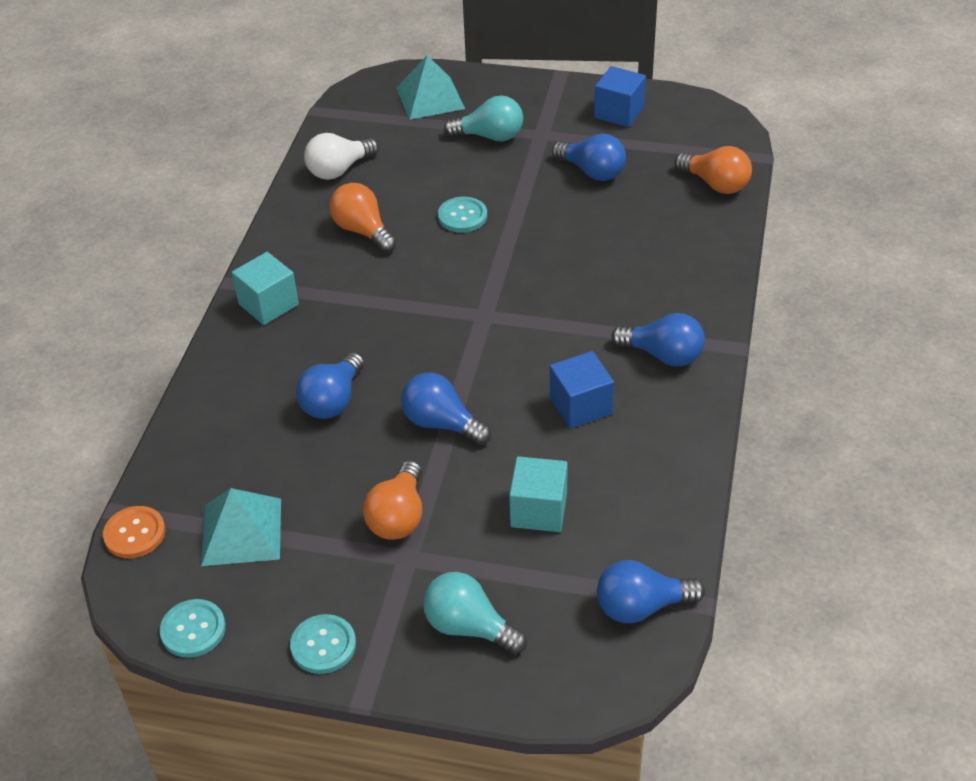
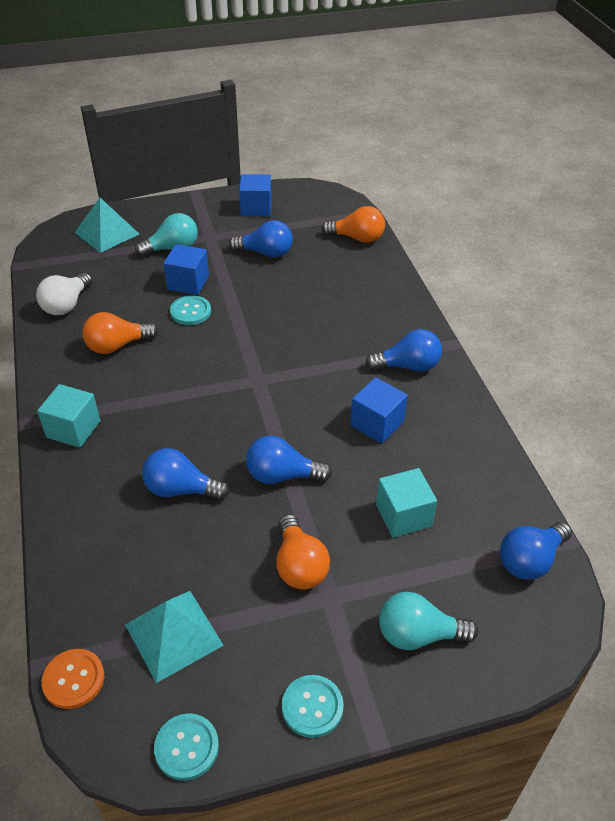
camera: 30 degrees left, 0 degrees up
blue light bulb [296,352,364,419] -> blue light bulb turned 105 degrees clockwise [142,448,229,500]
orange light bulb [330,183,396,252] -> orange light bulb turned 45 degrees counterclockwise [82,312,158,354]
none -> blue cube [163,244,209,295]

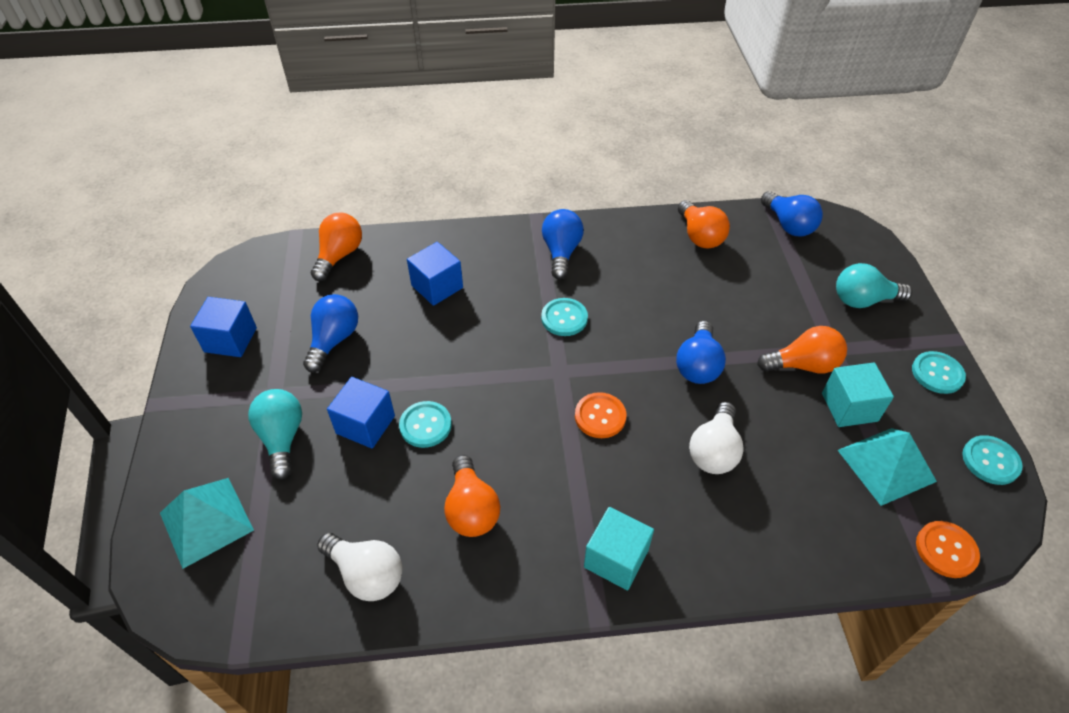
camera: 80 degrees left, 5 degrees up
blue light bulb [142,448,229,500] -> white light bulb [689,402,744,474]
blue cube [350,377,408,444] -> blue cube moved to [407,242,463,306]
turquoise cube [376,468,437,538] -> turquoise cube moved to [822,363,894,427]
turquoise light bulb [379,592,478,650] -> turquoise light bulb turned 75 degrees clockwise [836,263,912,308]
none -> turquoise button [541,298,588,336]
none -> orange button [575,392,626,438]
none -> orange light bulb [678,200,730,249]

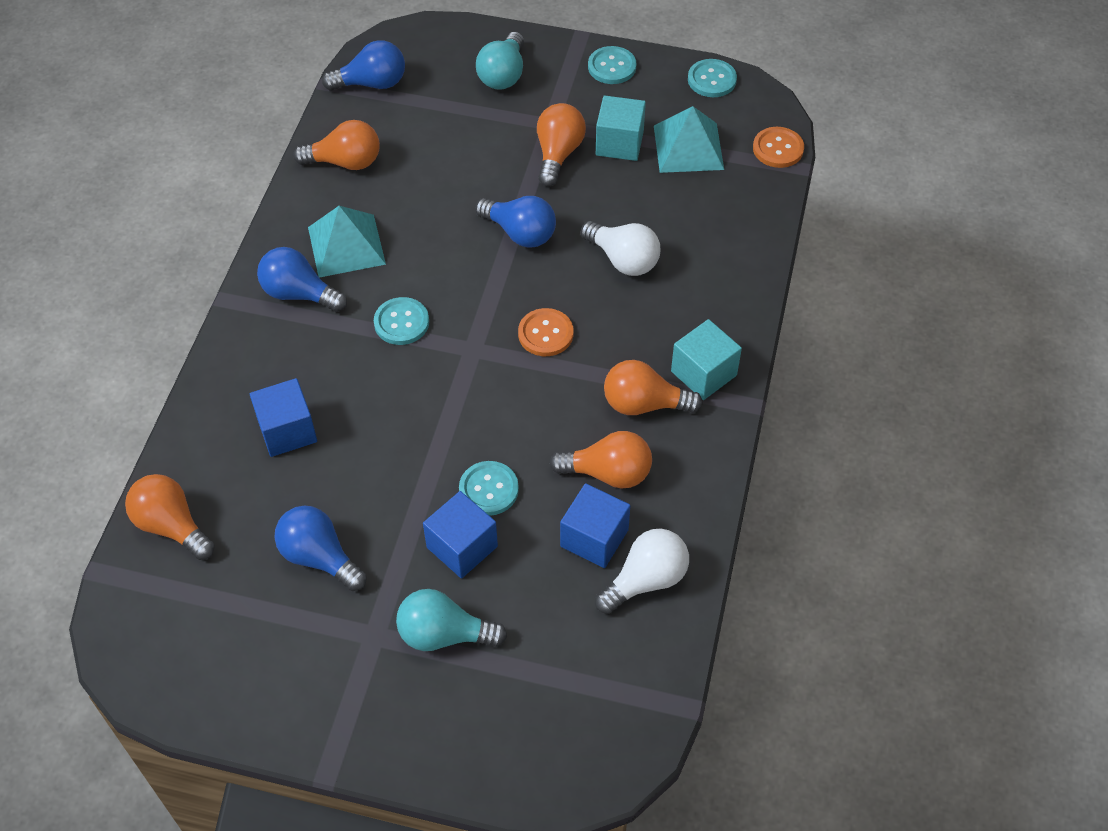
camera: 70 degrees left, 5 degrees up
turquoise pyramid [160,478,254,569] -> turquoise pyramid moved to [308,206,386,278]
blue cube [190,297,257,357] -> blue cube moved to [560,483,630,568]
none -> orange light bulb [604,360,703,415]

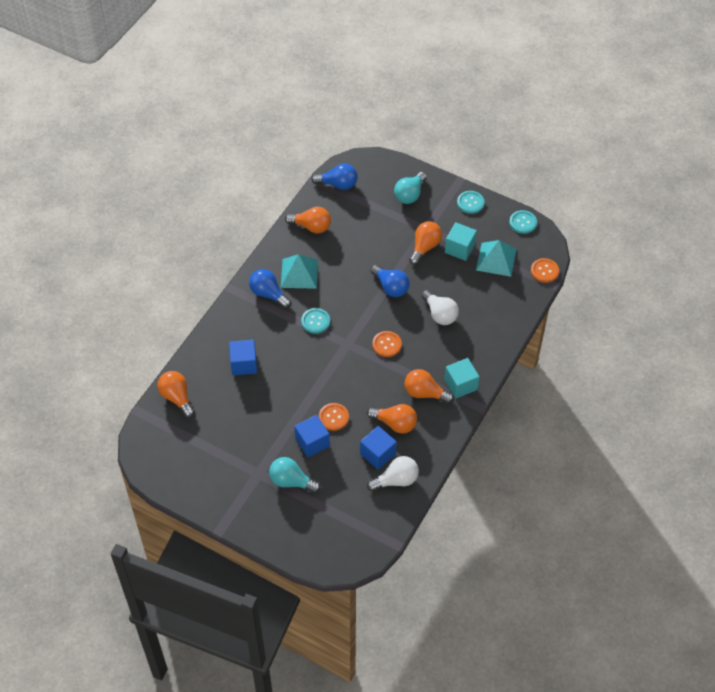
camera: 15 degrees right, 0 degrees up
blue light bulb [274,506,366,591] -> none
turquoise button [459,461,519,516] -> orange button [319,403,349,431]

